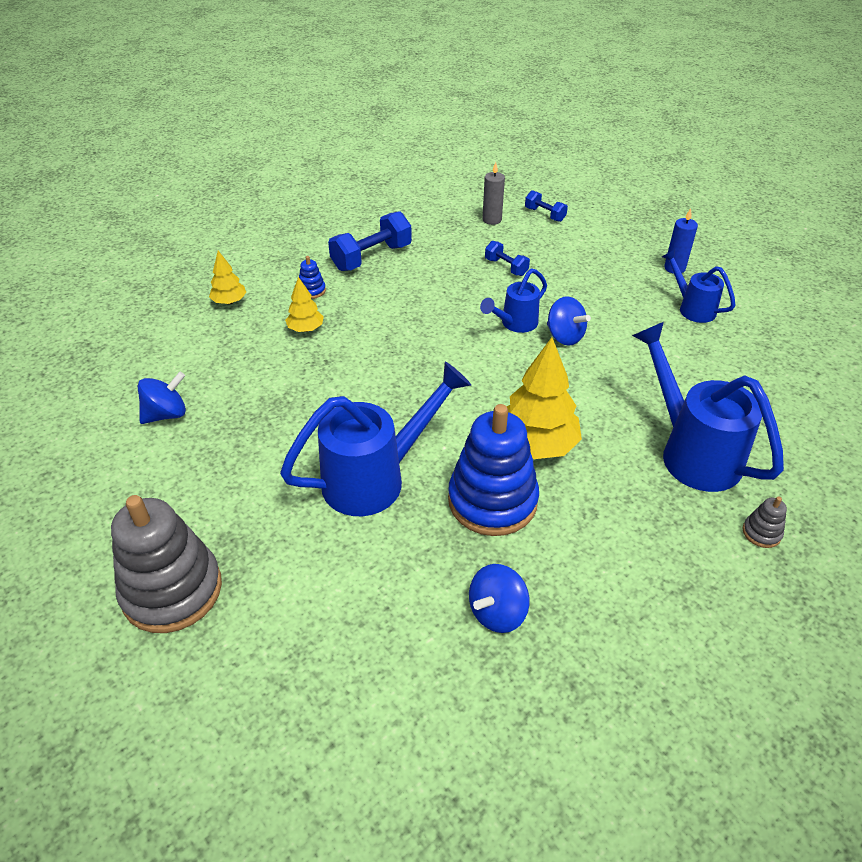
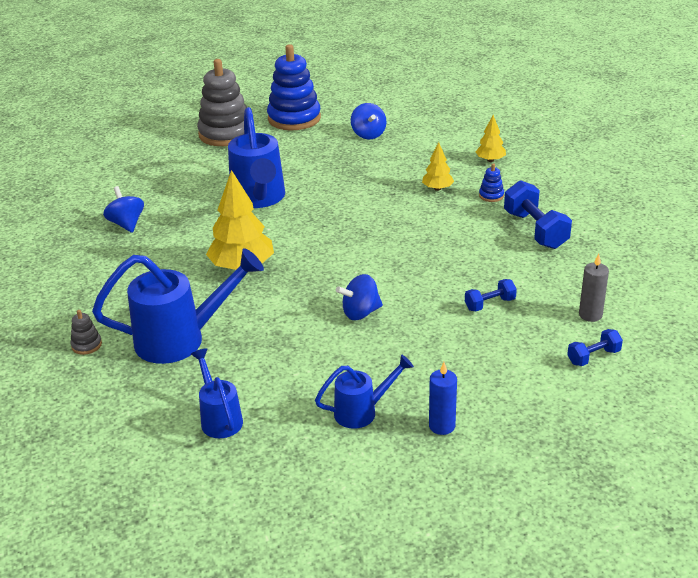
camera: 110 degrees right, 10 degrees down
blue stacking toy [448,404,539,536] -> blue stacking toy moved to [267,44,321,130]
blue watering can [480,268,547,333] -> blue watering can moved to [191,348,243,438]

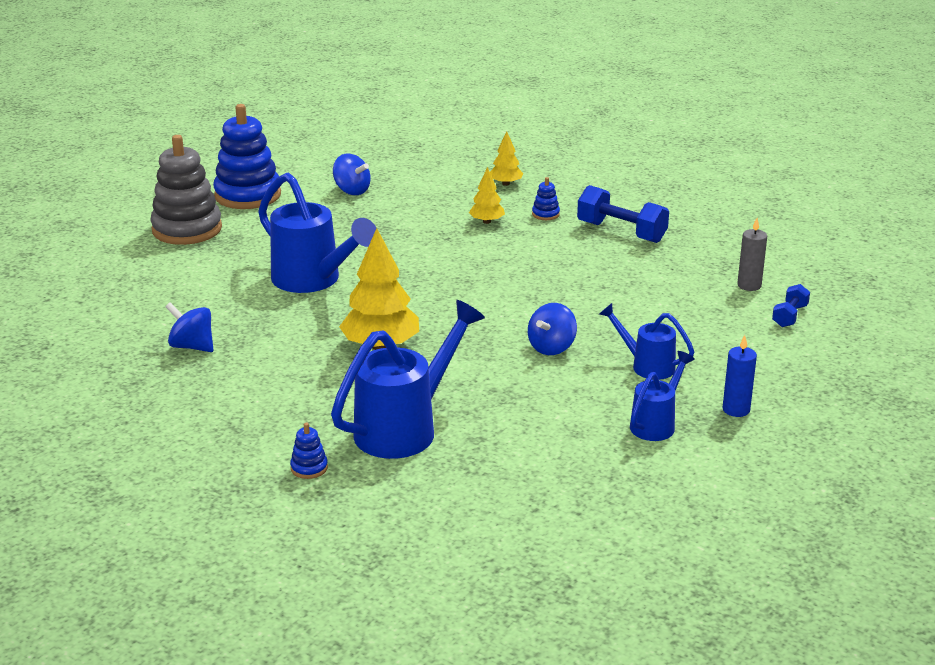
camera: 35 degrees left, 5 degrees down
grey stacking toy [70,310,102,355] -> blue stacking toy [290,423,328,479]
blue watering can [191,348,243,438] -> blue watering can moved to [599,303,694,380]
blue dumbbell [465,279,517,311] -> none

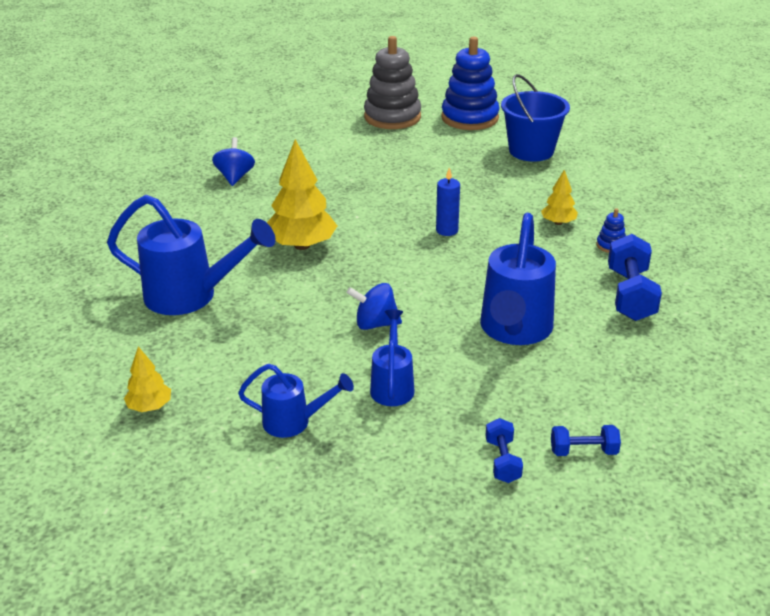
camera: 60 degrees right, 5 degrees up
blue watering can [258,172,376,293] -> blue watering can moved to [480,213,556,345]
blue stacking toy [290,423,328,479] -> none
blue spinning top [333,154,371,195] -> blue bucket [501,74,570,162]
yellow tree [490,131,523,186] -> yellow tree moved to [124,346,171,412]
blue candle [722,335,757,417] -> blue candle moved to [436,168,460,236]
grey candle [737,218,767,291] -> none
none -> blue dumbbell [486,418,523,483]

